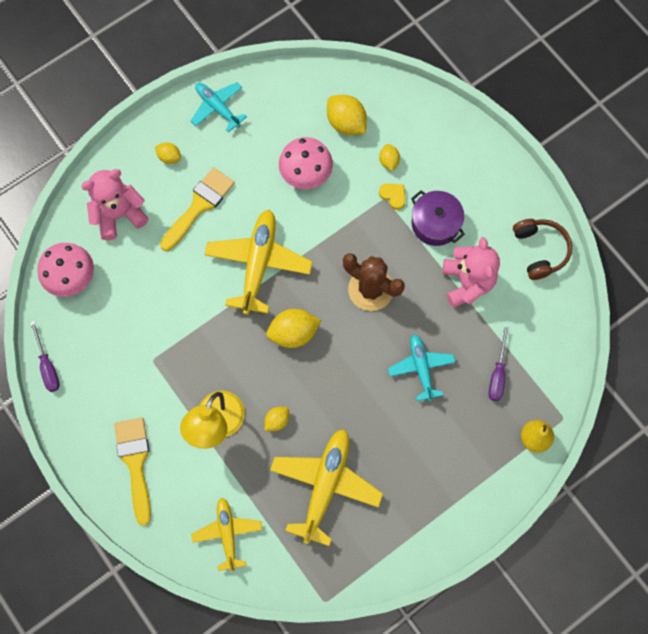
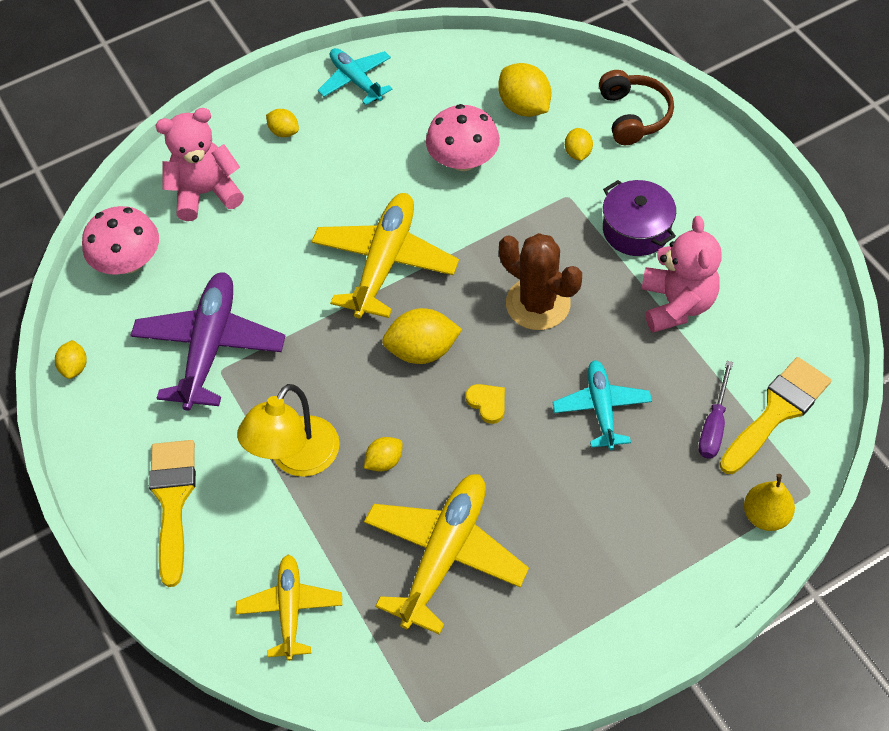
camera: 10 degrees right, 15 degrees down
purple screwdriver [30,321,60,392] -> yellow lemon [55,340,87,379]
yellow brush [160,167,235,251] -> yellow brush moved to [719,357,831,474]
yellow heart [379,184,406,210] -> yellow heart moved to [466,384,505,424]
brown headphones [513,219,572,280] -> brown headphones moved to [599,70,674,145]
none -> purple plane [130,272,285,411]

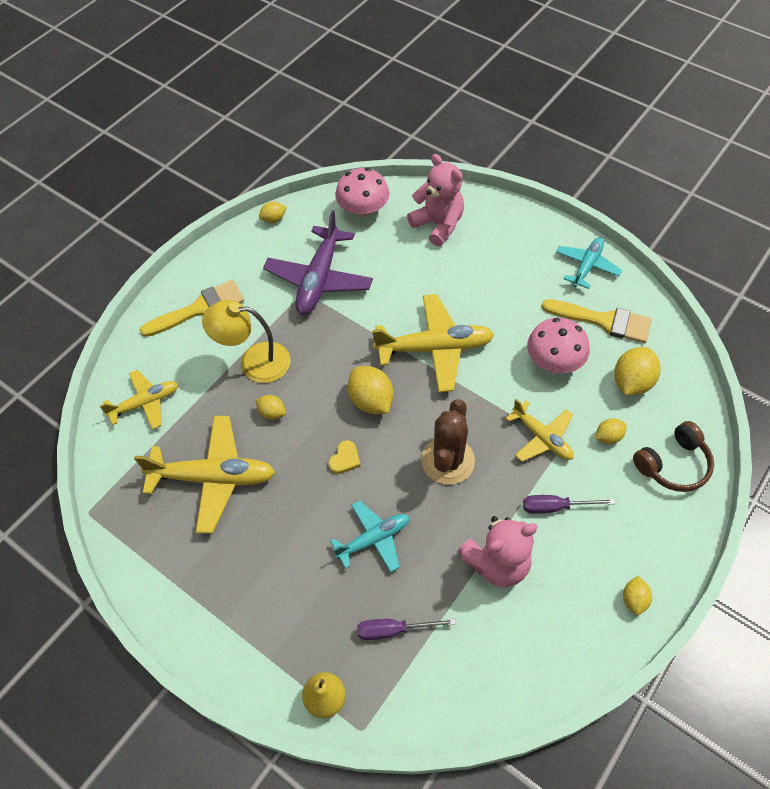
camera: 65 degrees right, 0 degrees up
purple plane [130,272,285,411] -> purple plane turned 120 degrees clockwise [263,210,373,315]
yellow lemon [266,109,299,137] -> yellow lemon moved to [623,576,652,615]
purple pot [603,180,676,256] -> purple screwdriver [523,495,615,514]
yellow brush [719,357,831,474] -> yellow brush moved to [542,299,652,343]
none -> yellow plane [505,399,574,462]

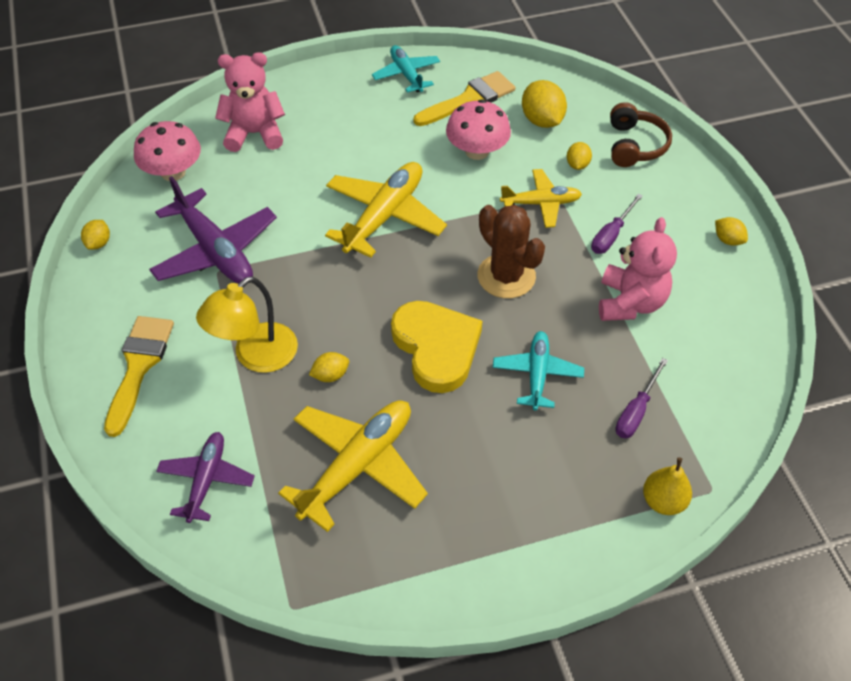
camera: 55 degrees left, 5 degrees down
yellow plane [100,370,178,430] -> purple plane [156,432,255,523]
yellow heart [328,440,360,474] -> yellow heart [391,301,482,393], size x2.49
yellow lemon [348,366,393,414] -> none

